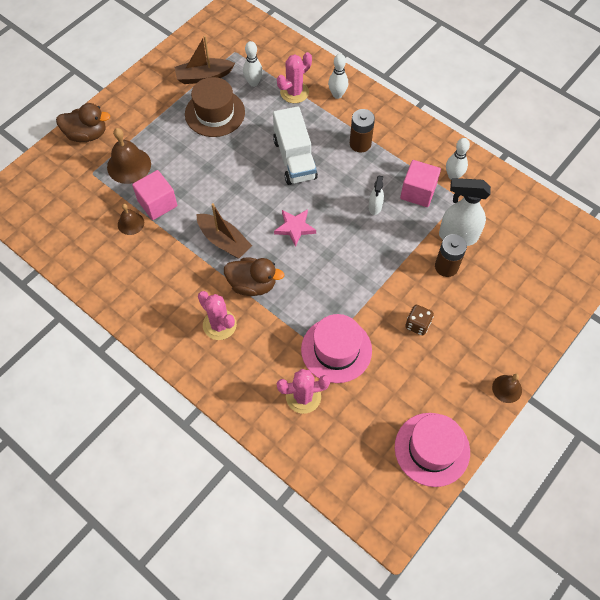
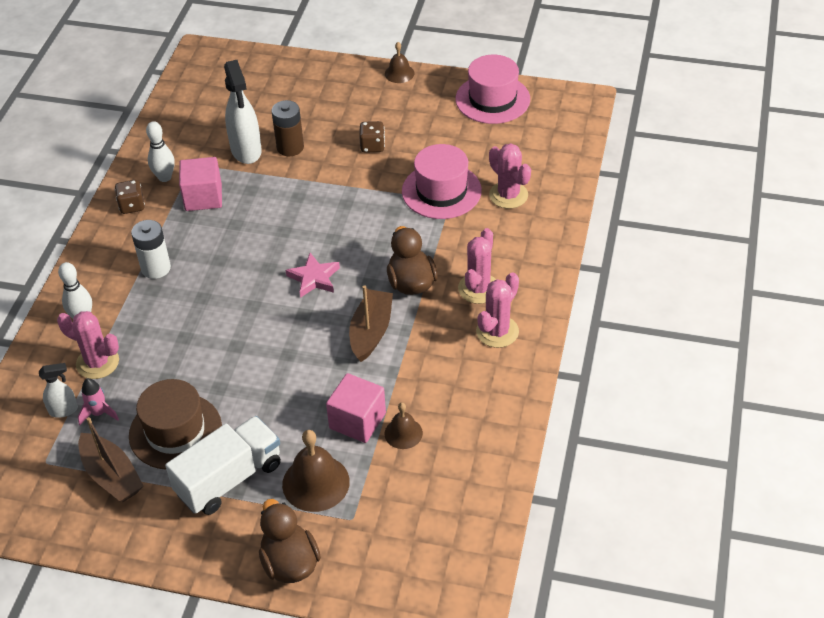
camera: 115 degrees left, 15 degrees down
white bowling pin [243,41,263,87] -> pink rocket [78,378,119,425]
white truck [273,106,318,185] -> white truck moved to [165,416,281,515]
brown battery [350,109,375,152] -> white battery [131,220,171,279]
white spray bottle [369,175,384,215] -> white spray bottle moved to [39,363,78,418]
none -> brown dice [115,180,145,214]
none -> pink cactus [476,272,519,348]

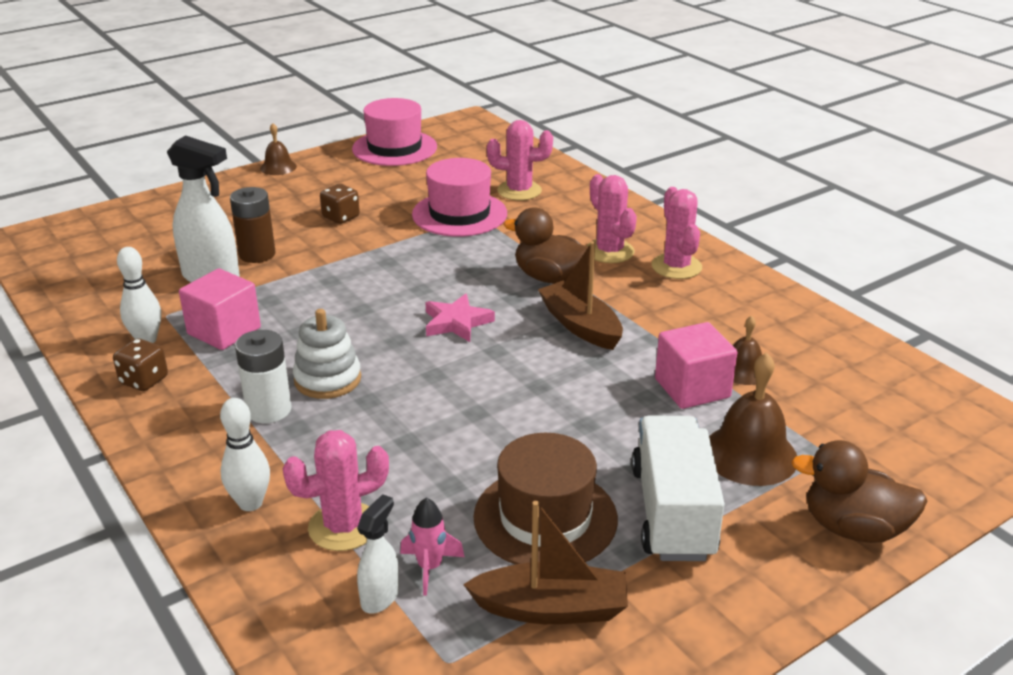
camera: 50 degrees left, 15 degrees down
none -> white stacking toy [293,309,361,399]

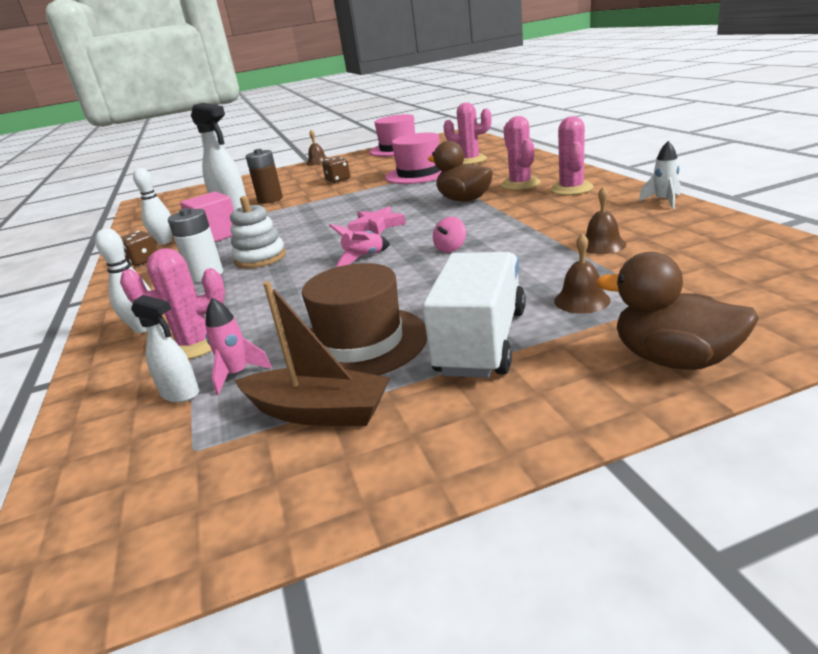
camera: 20 degrees right, 5 degrees down
white spray bottle [357,494,399,613] -> white spray bottle turned 75 degrees clockwise [131,295,199,403]
brown boat [538,241,623,350] -> none
pink cube [655,322,737,409] -> none
brown bell [709,352,797,486] -> brown bell [554,233,611,314], size x0.58
none -> pink rocket [329,224,390,267]
none -> pink spinning top [433,217,466,252]
none -> white rocket [639,141,680,209]

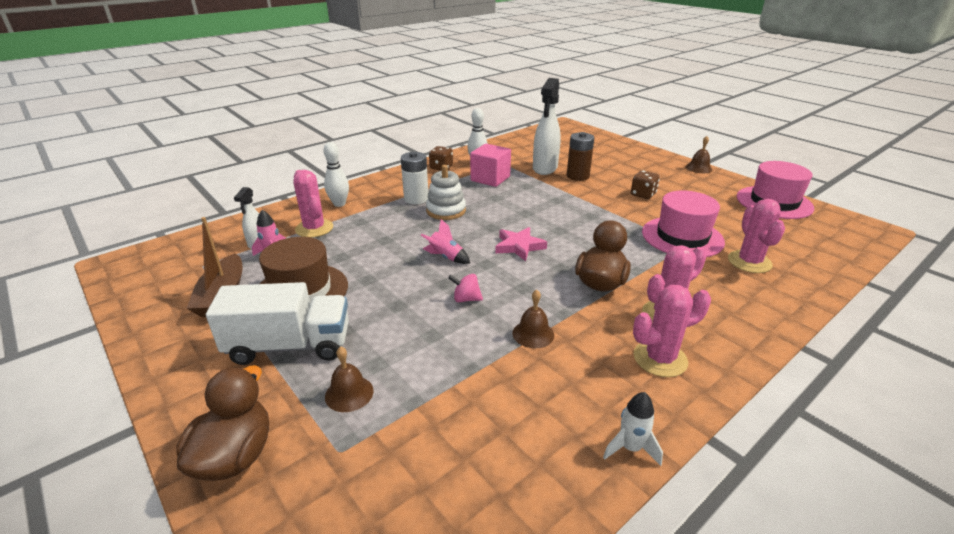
camera: 65 degrees right, 5 degrees up
brown bell [586,186,626,254] -> brown bell moved to [512,290,554,348]

